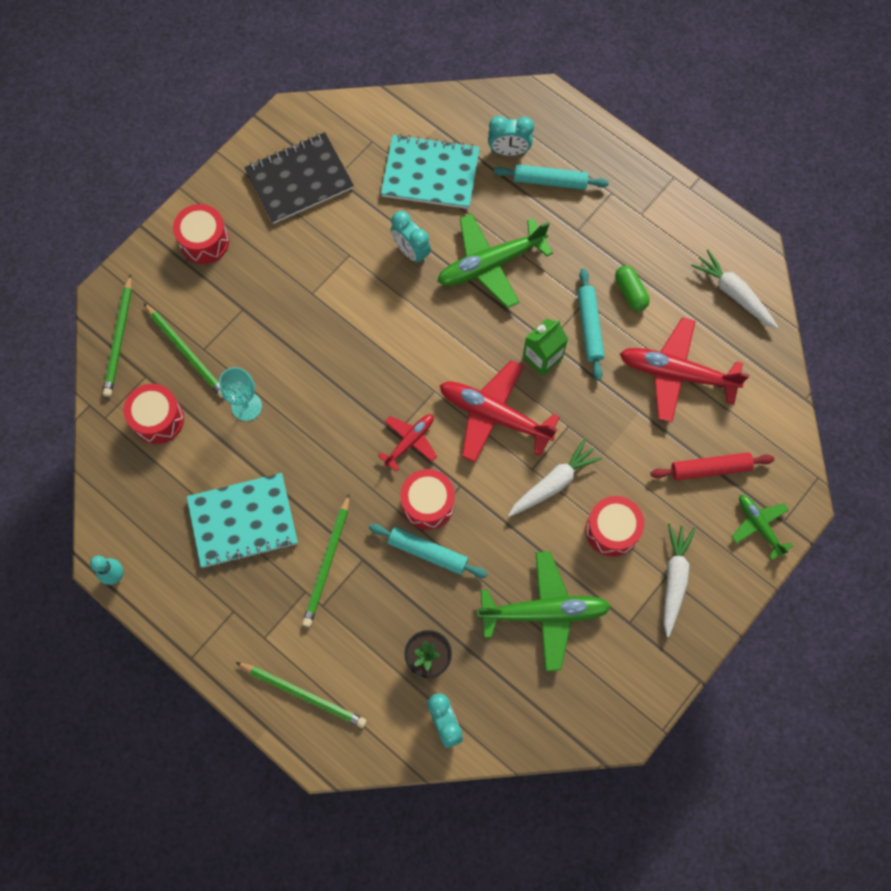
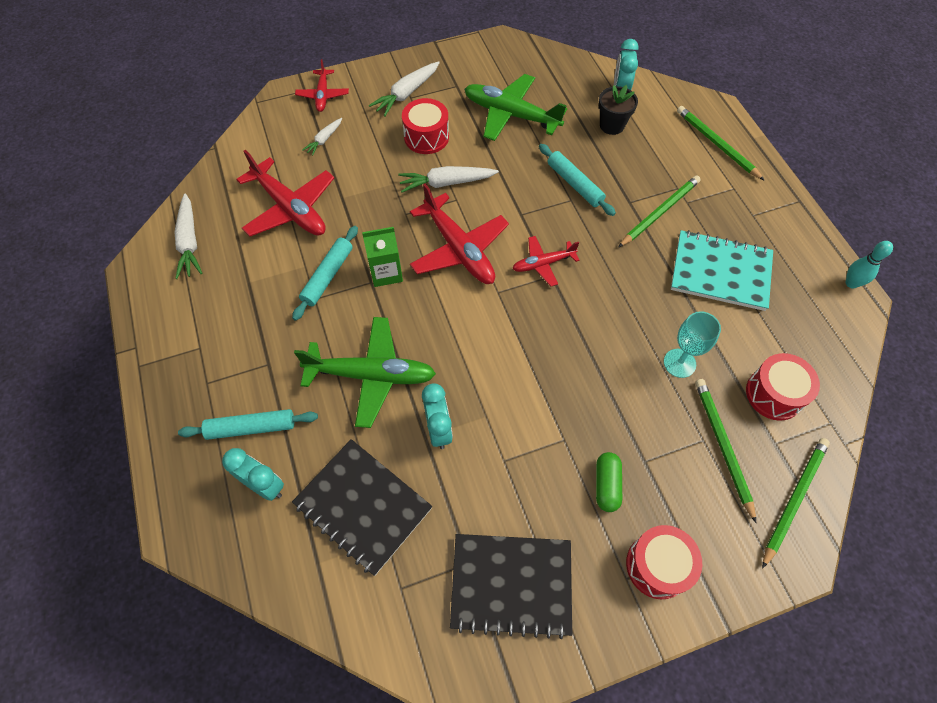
camera: 150 degrees left, 10 degrees down
turquoise notebook [381,134,480,209] -> black notebook [292,439,432,576]
red drum [400,469,455,530] -> none
turquoise rolling pin [494,164,609,190] -> turquoise rolling pin turned 45 degrees counterclockwise [178,409,318,440]
green capsule [615,266,650,311] -> green capsule moved to [596,452,622,512]
red rolling pin [650,452,774,481] -> white carrot [302,118,342,156]
green plane [732,495,793,560] -> red plane [295,59,349,112]

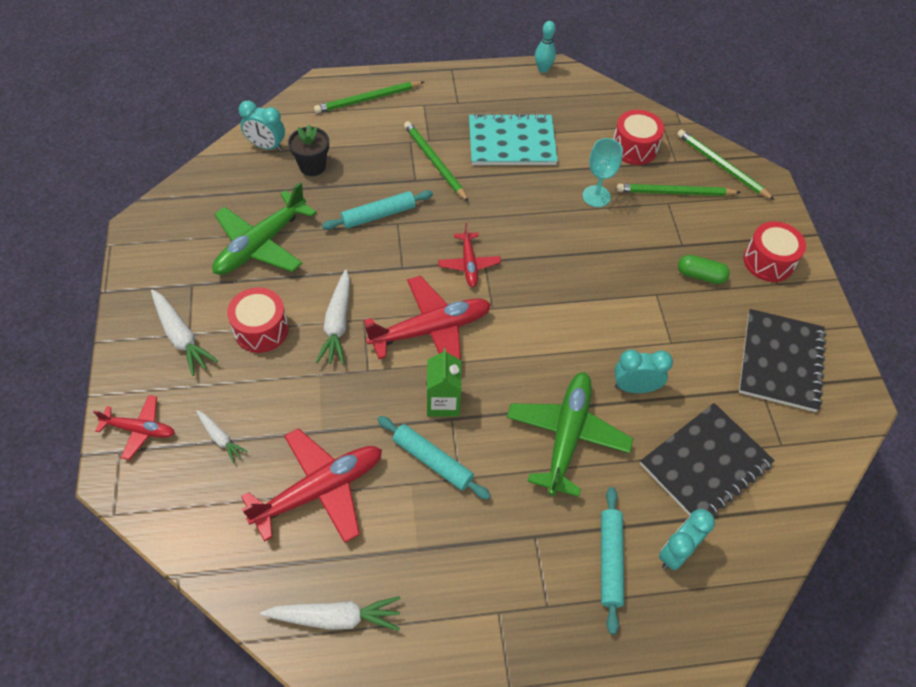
camera: 80 degrees left, 5 degrees down
turquoise notebook [671,230,773,311] -> turquoise notebook turned 60 degrees clockwise [469,113,558,165]

